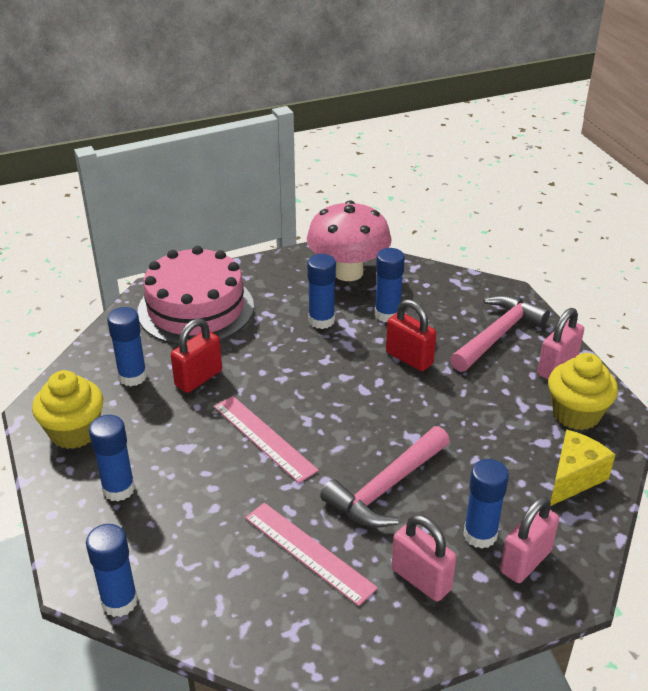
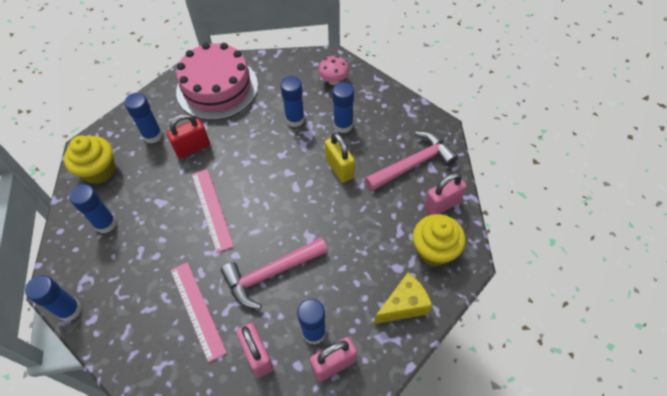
camera: 20 degrees right, 20 degrees up
pink mushroom [307,200,391,281] -> pink mushroom [318,56,349,85], size x0.50
red padlock [386,299,437,371] -> yellow padlock [325,132,355,183]

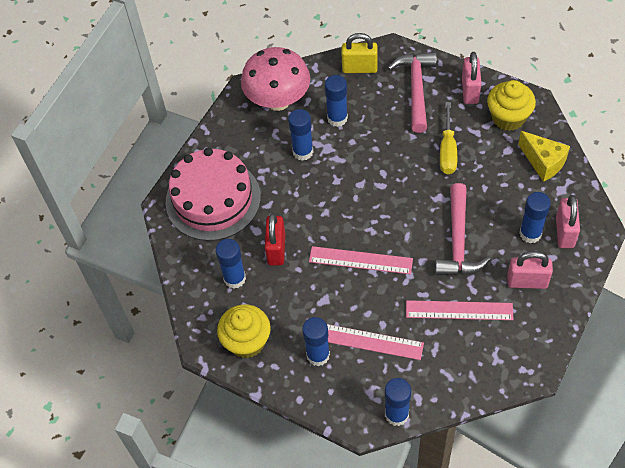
camera: 55 degrees left, 0 degrees up
pink mushroom [318,56,349,85] -> pink mushroom [241,47,310,111], size x2.00
yellow padlock [325,132,355,183] -> yellow padlock moved to [341,33,378,73]
yellow cheese [374,273,432,324] -> yellow cheese turned 135 degrees clockwise [518,131,570,182]
none -> pink ruler [327,324,424,360]
none -> yellow screwdriver [440,102,457,174]

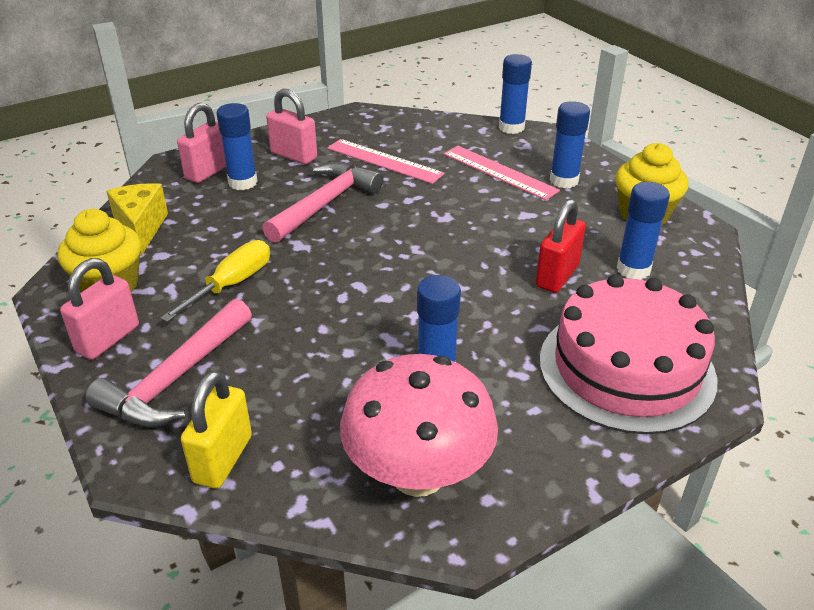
camera: 155 degrees left, 20 degrees down
pink ruler [309,246,413,274] -> none
blue glue stick [325,75,348,127] -> none
yellow padlock [341,33,378,73] -> yellow padlock turned 75 degrees clockwise [181,371,252,489]

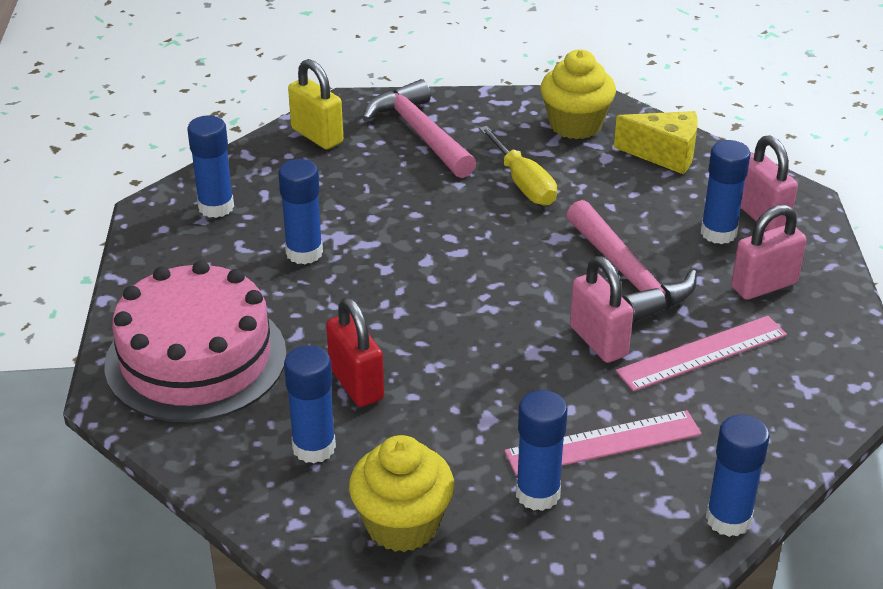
camera: 120 degrees right, 0 degrees up
pink padlock [60,258,139,360] -> pink padlock moved to [570,256,633,363]
pink mushroom [340,354,498,497] -> blue glue stick [187,115,234,218]

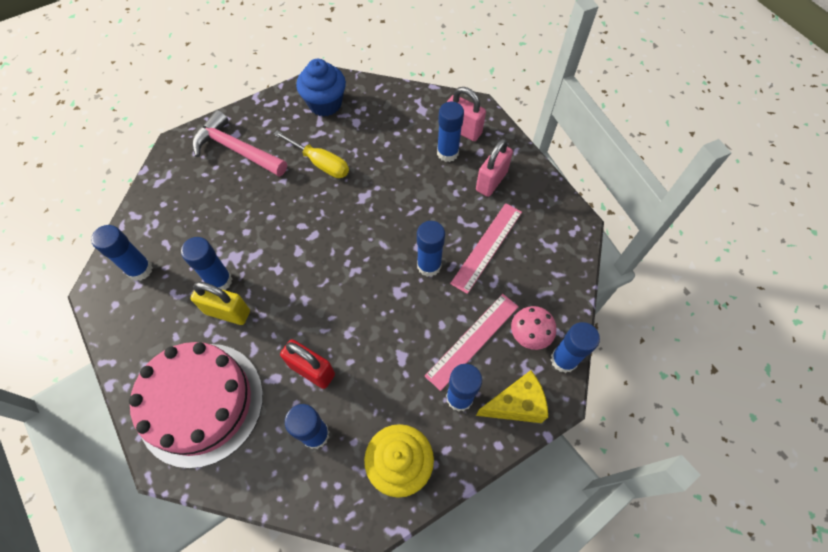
camera: 30 degrees left, 25 degrees up
yellow padlock [288,59,343,149] -> yellow padlock moved to [191,282,250,325]
yellow cupcake [540,50,616,139] -> blue cupcake [296,59,346,117]
pink hammer [567,200,697,323] -> none
pink padlock [570,256,633,363] -> blue glue stick [417,221,445,277]
yellow cheese [614,111,698,174] -> yellow cheese moved to [476,370,548,423]
none -> pink mushroom [511,306,556,350]

